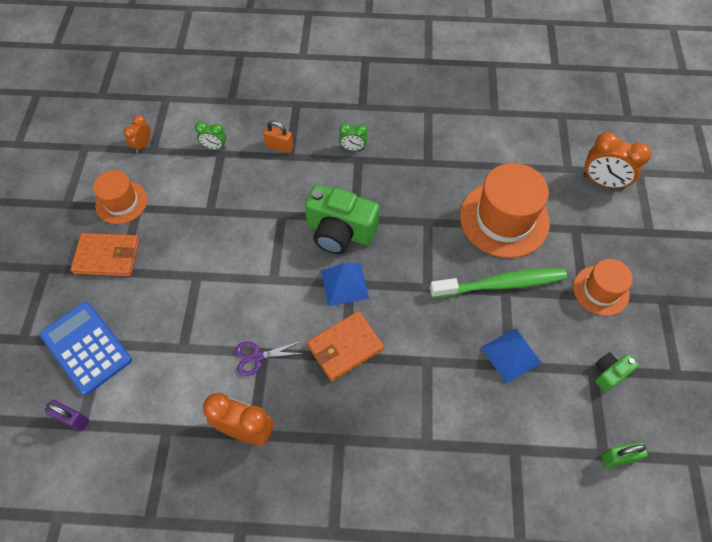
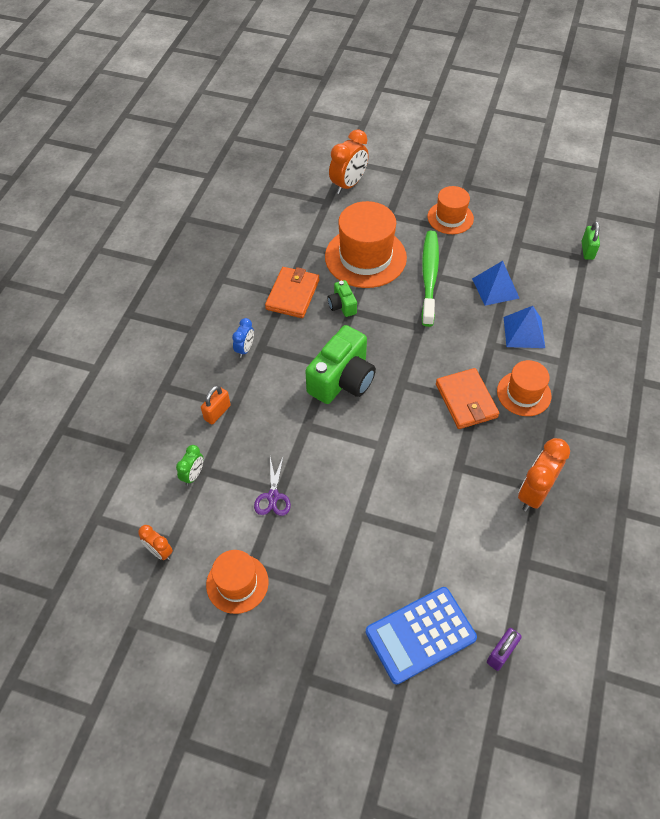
camera: 75 degrees left, 5 degrees down
orange wallet [70,233,140,277] -> orange wallet moved to [265,267,319,318]
purple scissors [235,341,305,376] -> purple scissors moved to [254,455,291,516]
blue pyramid [321,263,369,307] -> blue pyramid moved to [504,306,545,348]
green clock [339,123,367,151] -> blue clock [232,318,254,358]
green camera [595,352,639,392] -> green camera moved to [328,280,357,317]
none -> orange hat [497,360,552,416]

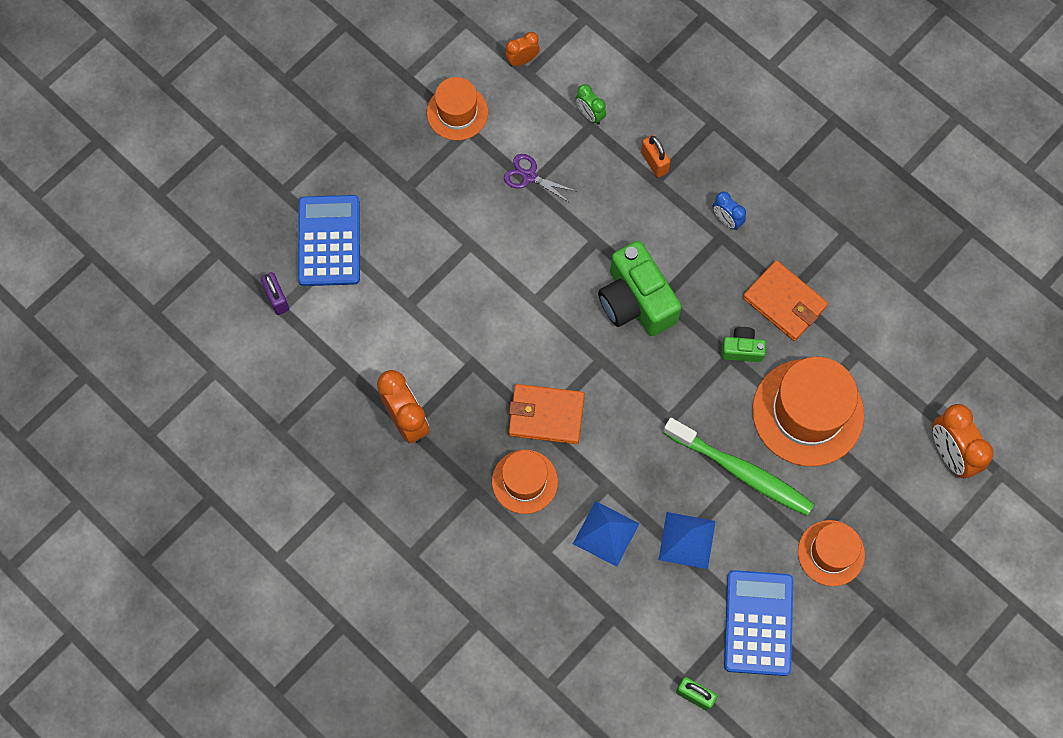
camera: 115 degrees right, 15 degrees up
none -> blue calculator [724,570,793,676]

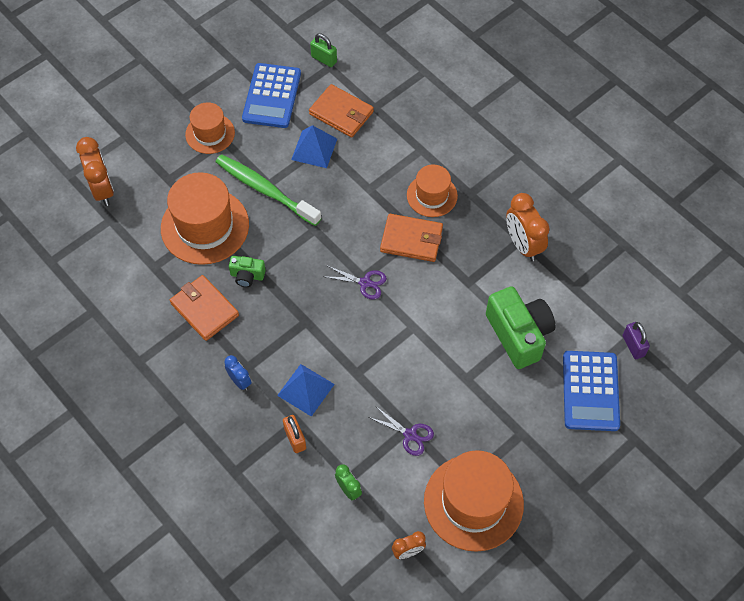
camera: 175 degrees left, 10 degrees down
orange hat [427,77,488,140] -> orange hat [424,450,524,552], size x1.71
blue pyramid [573,501,640,567] -> blue pyramid moved to [277,364,335,417]
green camera [598,241,681,336] -> green camera moved to [486,286,556,369]
none -> orange wallet [309,84,374,138]
none -> purple scissors [323,266,387,299]

